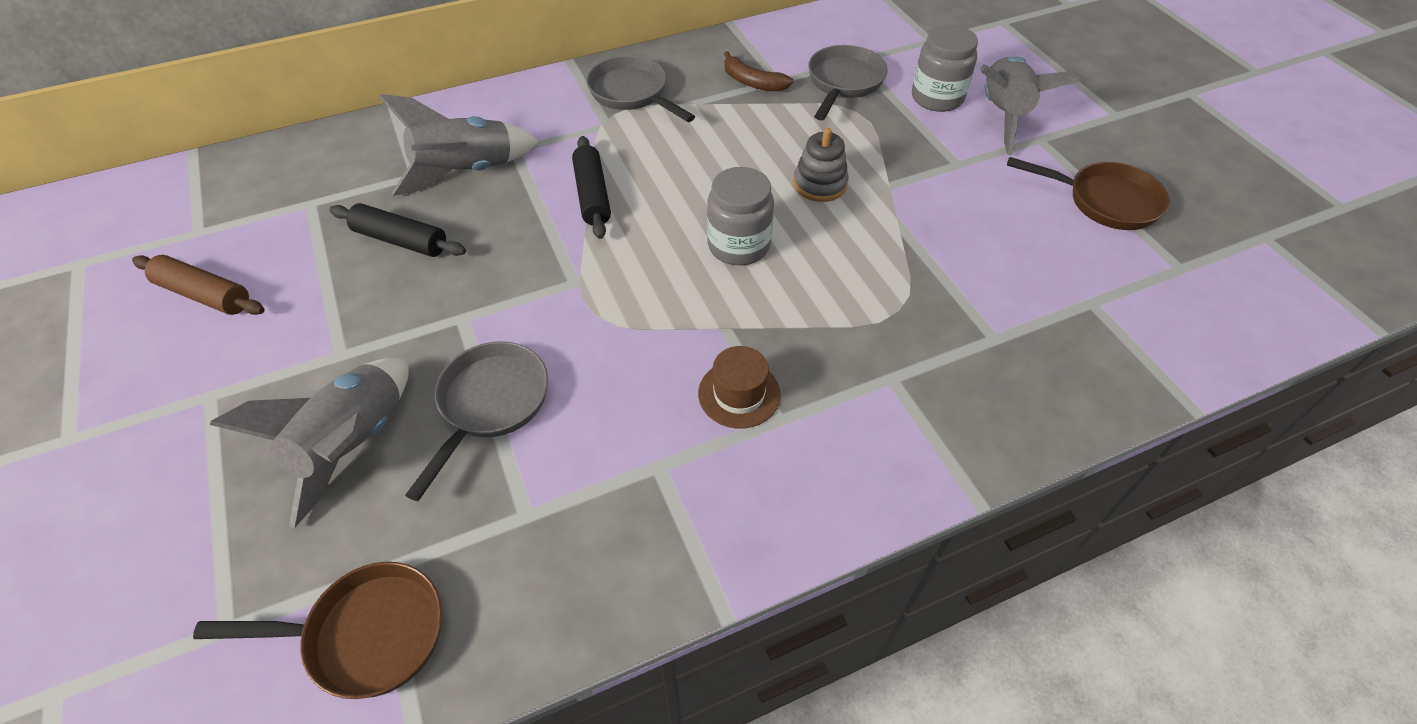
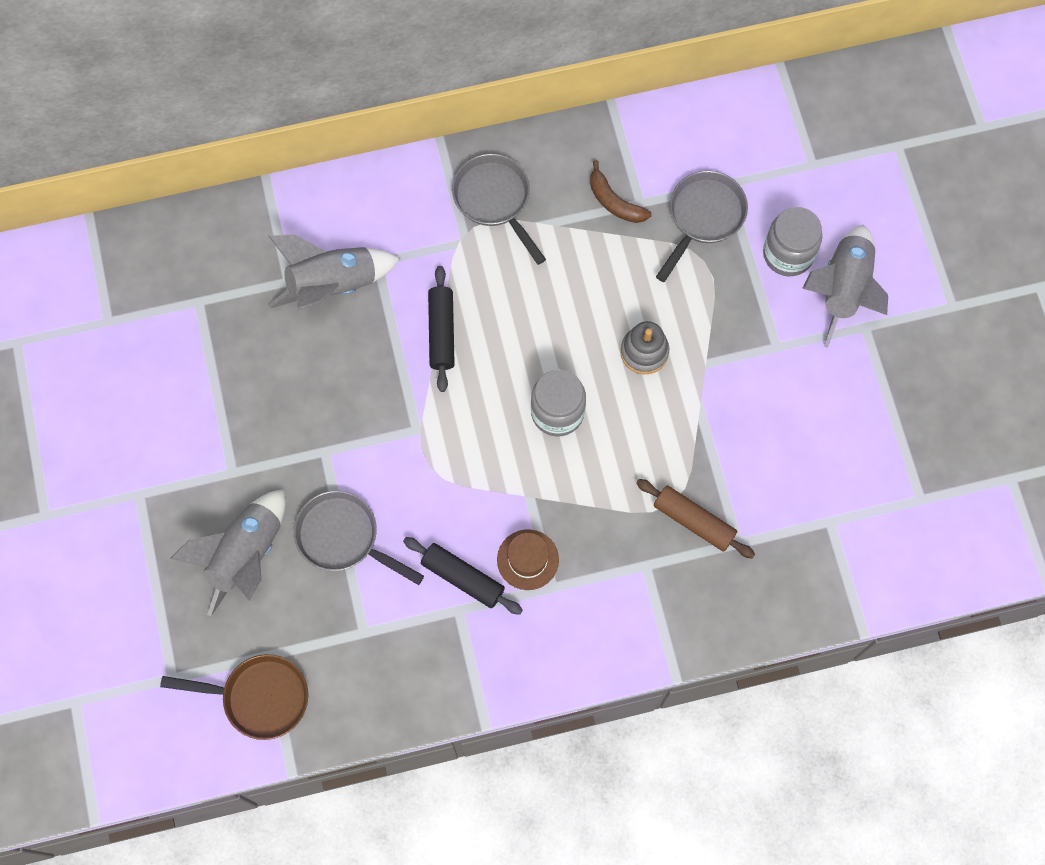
camera: 10 degrees right, 20 degrees up
brown rolling pin [132,255,265,315] -> brown rolling pin moved to [636,479,755,559]
black rolling pin [329,203,466,257] -> black rolling pin moved to [403,537,523,615]
grey pan [405,341,548,501] -> grey pan turned 90 degrees counterclockwise [294,490,424,585]
brown pan [1007,157,1170,230] -> none

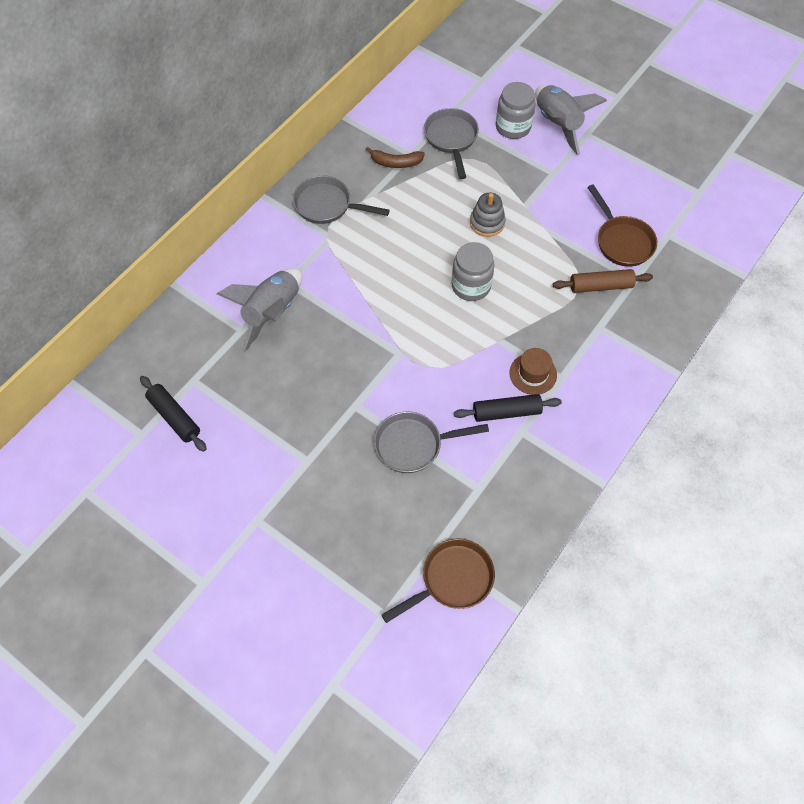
camera: 40 degrees left, 10 degrees down
grey rocket [170,489,286,617] -> none
black rolling pin [428,266,455,392] -> black rolling pin moved to [140,376,206,452]
none -> brown pan [587,184,657,267]

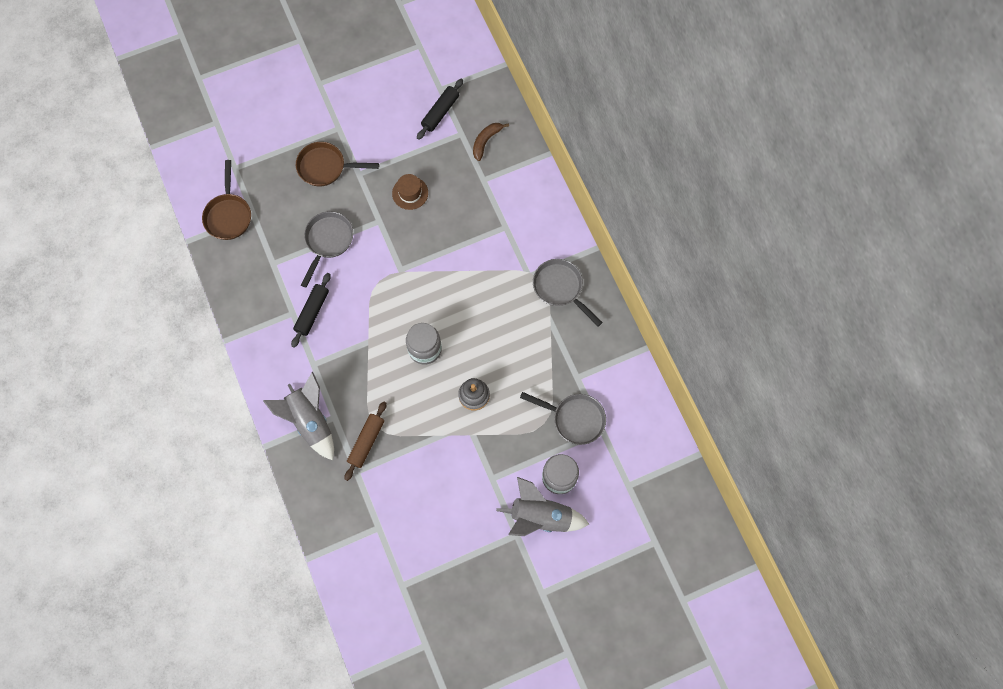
camera: 120 degrees right, 10 degrees up
black rolling pin [140,376,206,452] -> black rolling pin turned 45 degrees counterclockwise [417,79,463,140]
grey rocket [217,268,302,351] -> grey rocket moved to [263,372,334,460]
grey pan [293,176,390,224] -> grey pan turned 90 degrees counterclockwise [533,259,603,327]
brown banana [366,147,425,168] -> brown banana moved to [473,123,509,161]
brown hat [509,348,557,395] -> brown hat moved to [392,174,428,210]
brown pan [587,184,657,267] -> brown pan moved to [296,142,379,186]

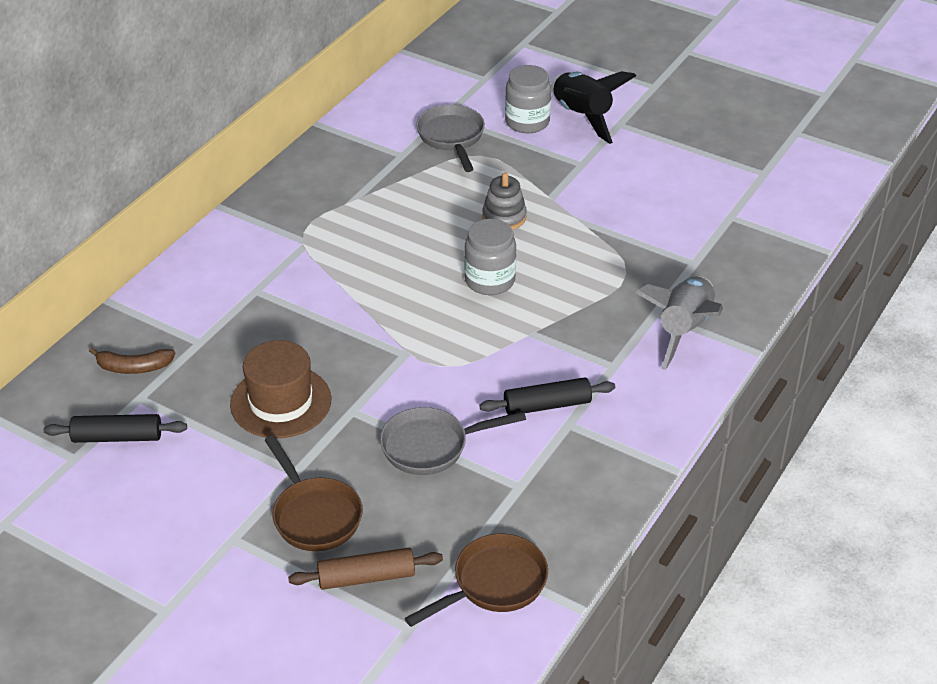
camera: 125 degrees left, 30 degrees down
brown rolling pin [345,401,386,481] -> brown rolling pin moved to [288,548,443,590]
brown hat [392,174,428,210] -> brown hat [230,340,331,438], size x1.62
grey rocket [496,477,589,536] -> black rocket [551,71,636,144]
grey pan [533,259,603,327] -> none

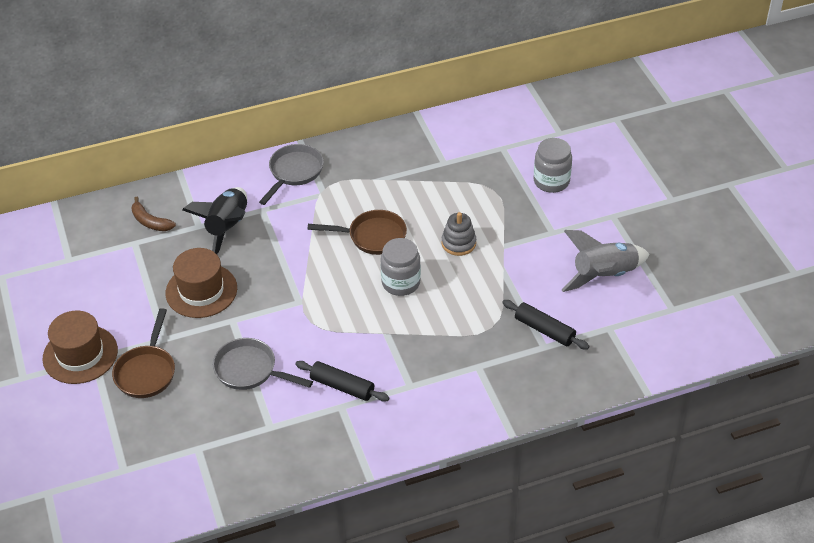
camera: 40 degrees right, 5 degrees up
black rolling pin [43,414,187,443] -> black rolling pin moved to [502,300,590,350]
brown rolling pin [288,548,443,590] -> none
brown pan [405,534,548,627] -> brown pan moved to [308,210,407,255]
grey pan [416,105,485,172] -> grey pan moved to [259,144,324,205]
black rocket [551,71,636,144] -> black rocket moved to [182,187,247,254]
grey rocket [635,277,723,370] -> grey rocket moved to [562,230,649,292]
none -> brown hat [43,310,118,384]

